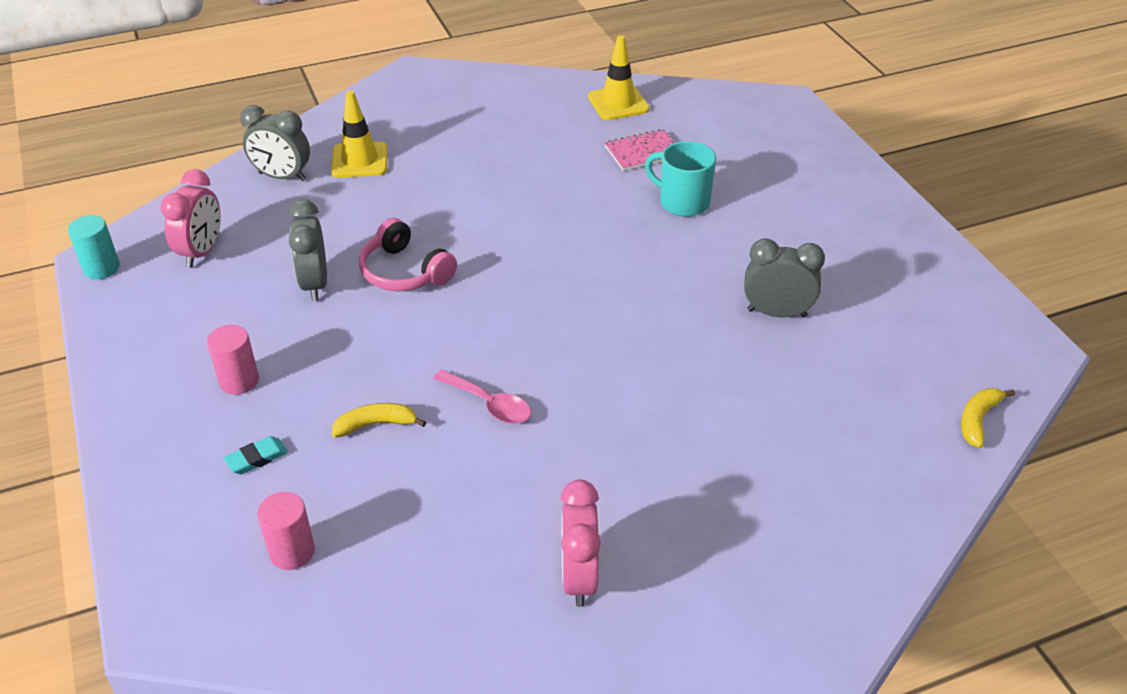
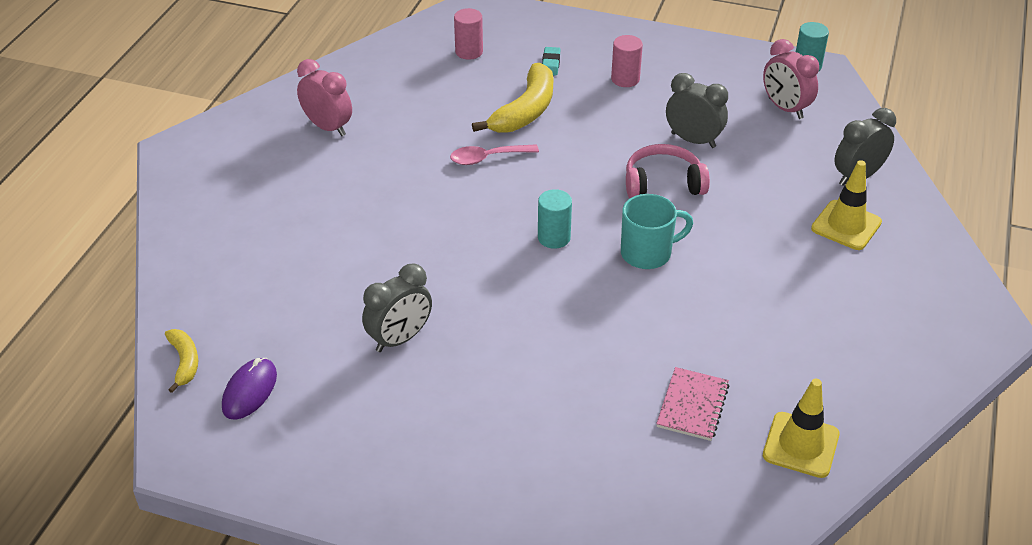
camera: 130 degrees right, 0 degrees up
yellow banana [332,403,426,437] -> yellow banana [472,63,553,133], size x1.86
turquoise mug [645,141,716,217] -> turquoise mug moved to [621,194,693,269]
none -> purple mouse [222,358,277,420]
none -> turquoise cylinder [538,189,572,249]

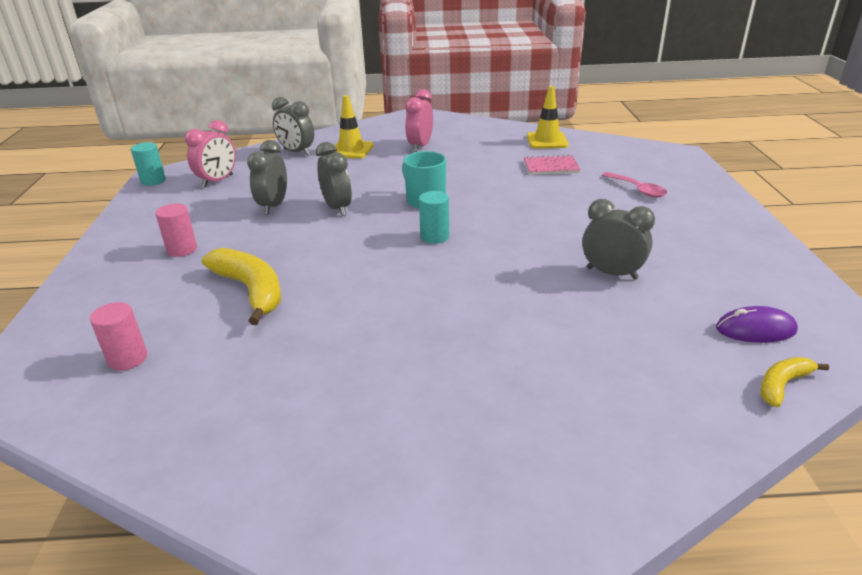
camera: 110 degrees left, 10 degrees down
pink clock [297,59,352,136] -> pink clock moved to [405,89,433,152]
pink spoon [450,144,539,165] -> pink spoon moved to [602,172,667,198]
yellow banana [472,63,553,133] -> yellow banana turned 45 degrees clockwise [202,248,281,325]
turquoise eraser [542,47,560,76] -> none
pink headphones [626,144,710,198] -> grey clock [316,142,352,216]

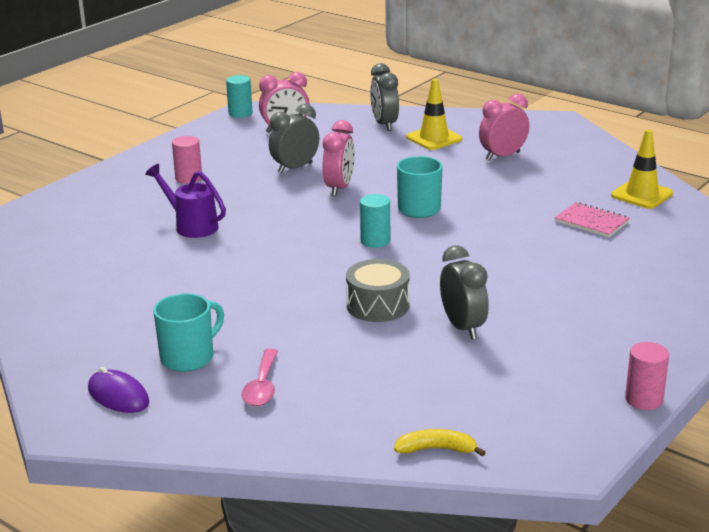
camera: 40 degrees right, 5 degrees down
pink cylinder [90,302,147,371] -> pink cylinder moved to [625,342,669,410]
yellow banana [202,248,281,325] -> purple watering can [145,164,226,238]
grey clock [316,142,352,216] -> pink clock [322,120,355,196]
pink spoon [602,172,667,198] -> pink spoon moved to [241,349,278,406]
purple mouse [716,306,798,343] -> purple mouse moved to [88,367,149,413]
none -> turquoise mug [153,293,224,372]
none -> grey drum [346,259,410,322]

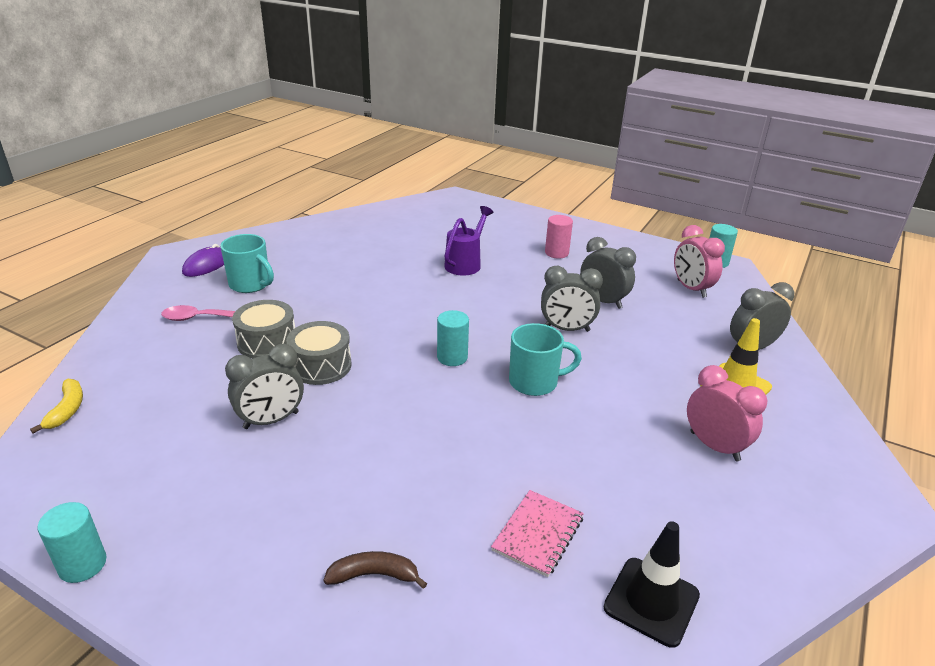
camera: 80 degrees right, 5 degrees up
pink clock [322,120,355,196] -> grey clock [541,266,603,332]
yellow traffic cone [611,129,673,209] -> black traffic cone [604,521,700,648]
pink cylinder [625,342,669,410] -> turquoise cylinder [37,502,106,583]
none -> grey drum [232,300,295,359]
none -> brown banana [324,551,427,589]

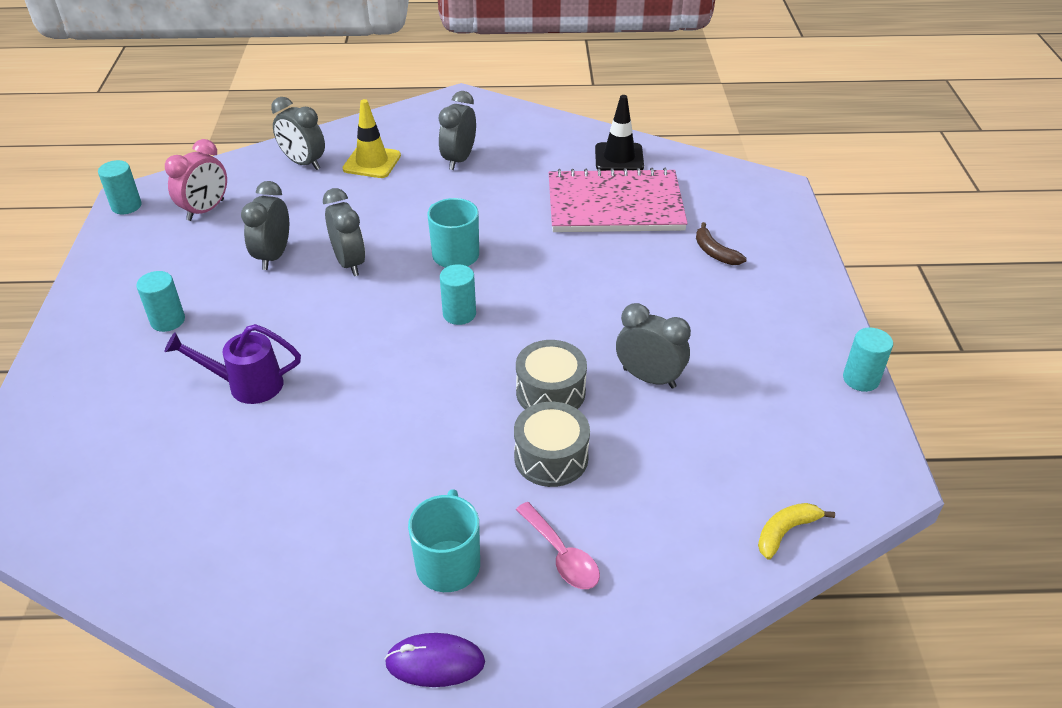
camera: 120 degrees left, 10 degrees up
pink notebook [491,490,584,577] -> pink notebook [549,168,688,232], size x2.12
pink cylinder [545,215,573,259] -> turquoise cylinder [136,271,185,332]
pink clock [687,365,768,461] -> grey clock [439,91,476,170]

